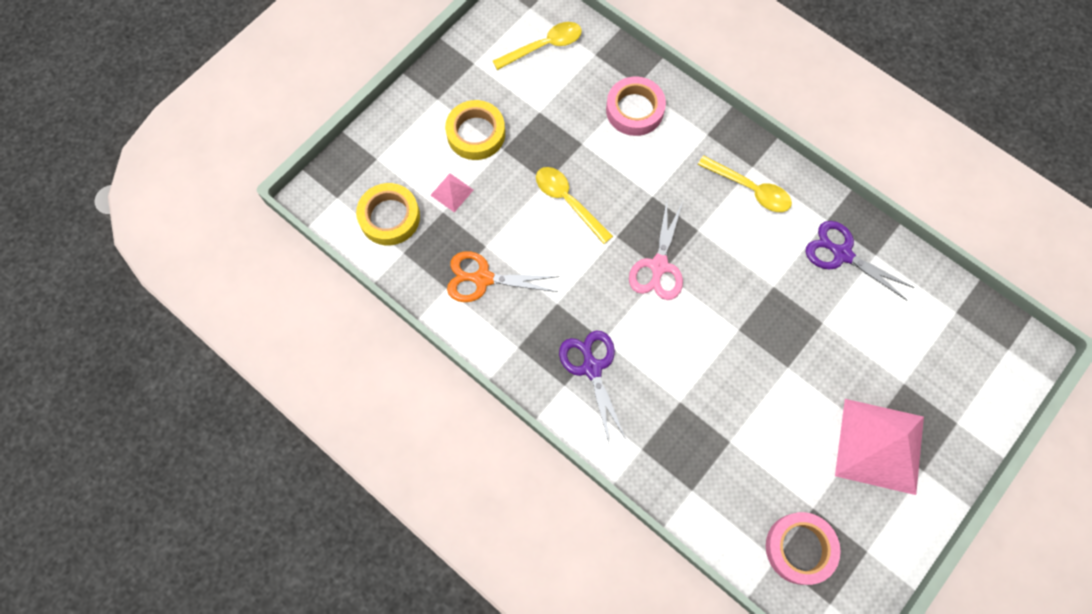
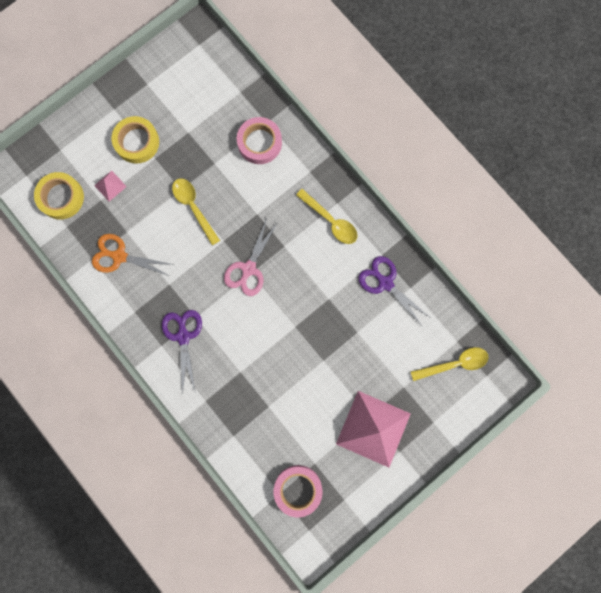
camera: 10 degrees right, 10 degrees up
yellow spoon [493,22,582,70] -> yellow spoon moved to [411,347,488,381]

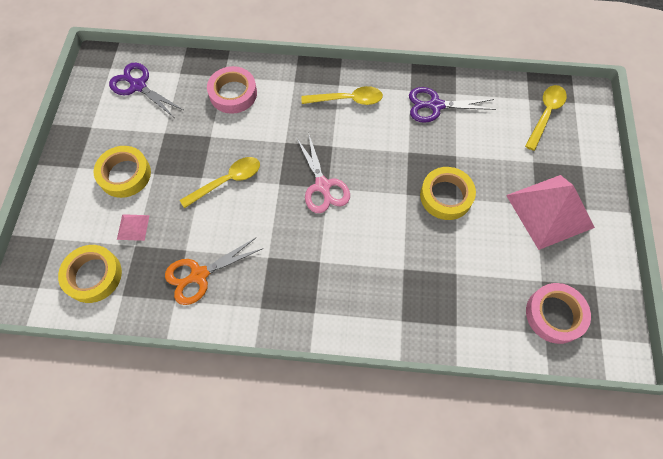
camera: 45 degrees left, 15 degrees down
purple scissors [162,310,202,394] -> purple scissors moved to [109,63,183,117]
yellow spoon [172,178,220,245] -> yellow spoon turned 135 degrees clockwise [180,157,260,208]
none -> yellow tape [420,167,476,220]

